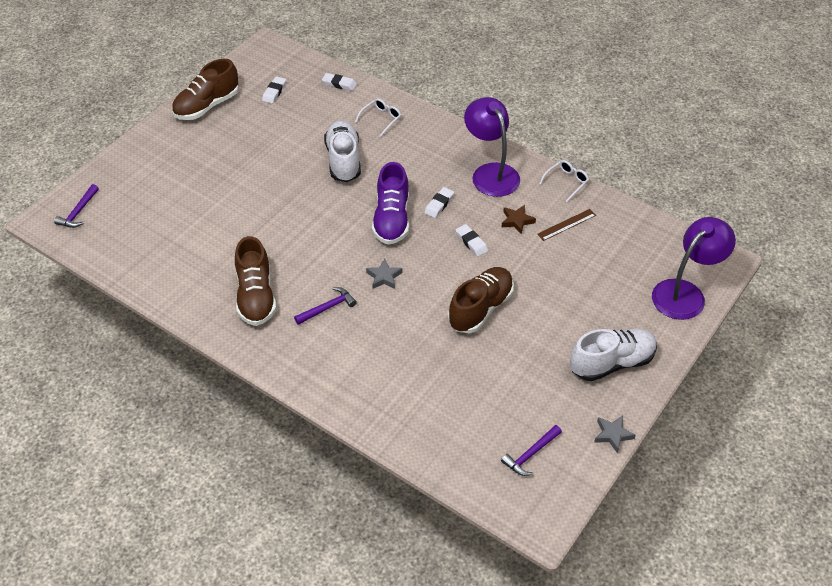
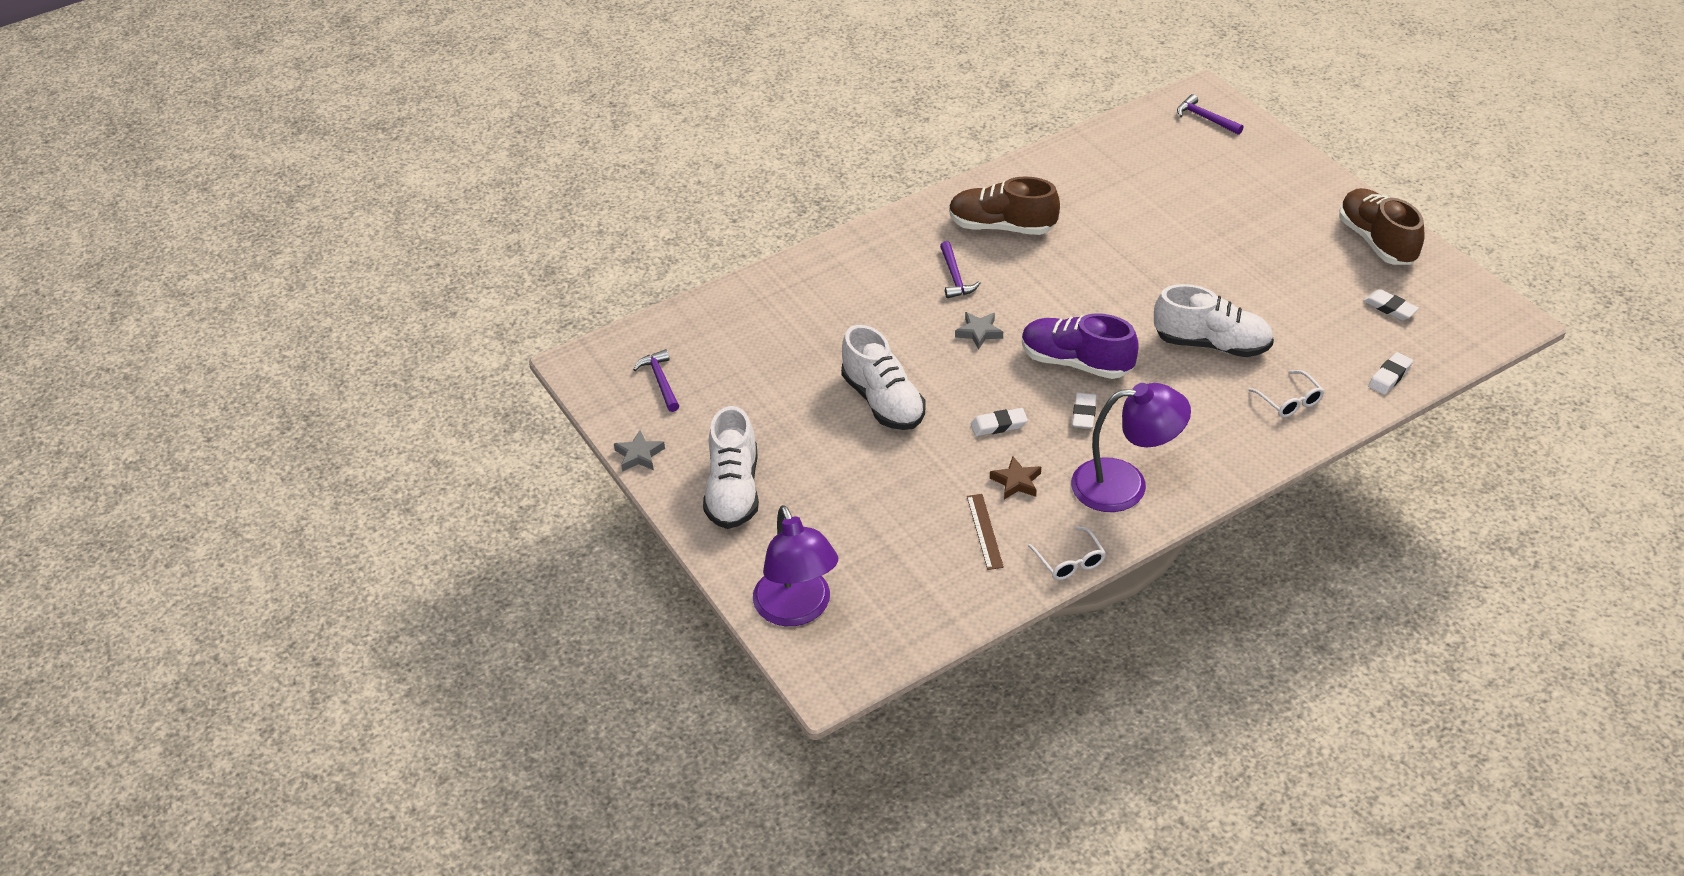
camera: 115 degrees right, 5 degrees down
white eraser [424,187,454,218] -> white eraser turned 45 degrees clockwise [1072,393,1097,429]
brown shoe [448,267,514,333] -> white shoe [841,325,926,430]

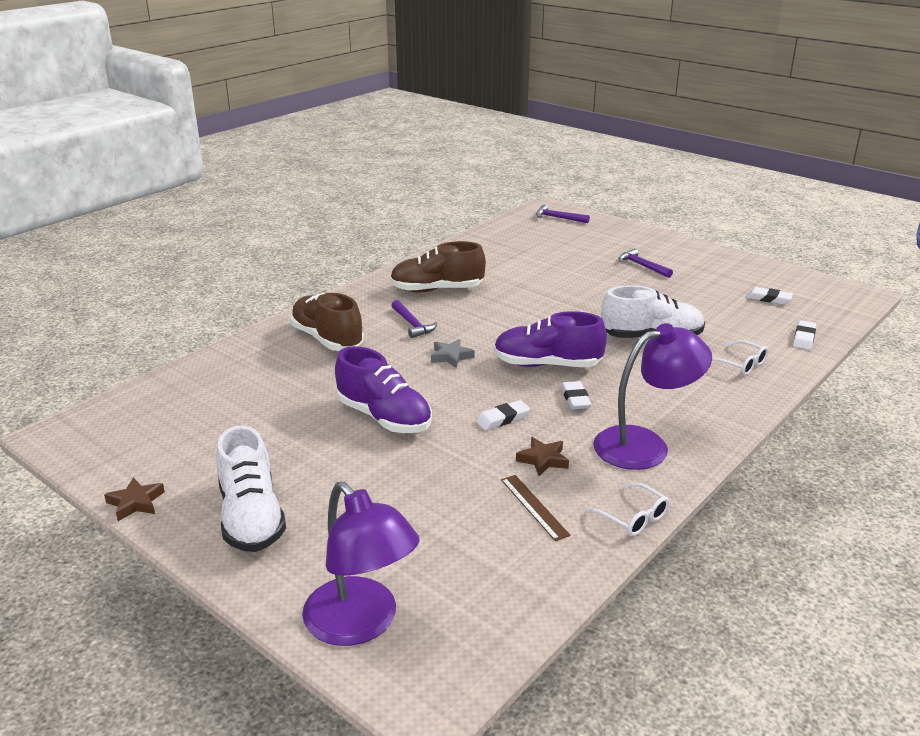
camera: 20 degrees left, 15 degrees down
grey star [614,430,665,472] -> brown star [104,477,165,521]
purple hammer [633,349,679,412] -> purple hammer moved to [618,248,673,278]
white shoe [841,325,926,430] -> purple shoe [335,346,432,433]
brown shoe [1339,188,1425,265] -> brown shoe moved to [290,293,364,351]

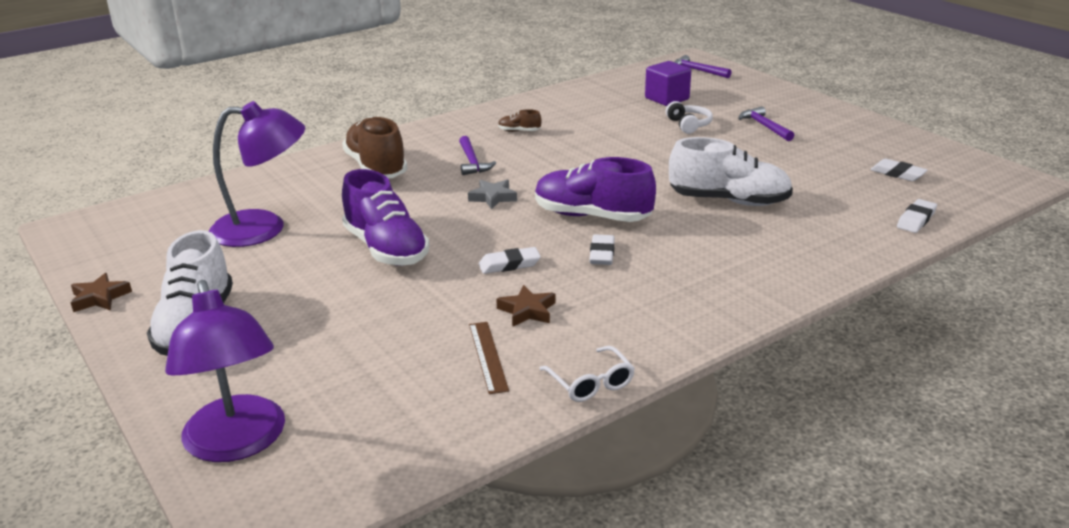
camera: 15 degrees right, 0 degrees up
brown shoe [390,241,486,292] -> brown shoe [498,109,541,132], size x0.42
purple lamp [593,323,712,470] -> purple lamp moved to [209,101,305,247]
white glasses [712,340,768,375] -> none
none -> purple cube [645,61,691,106]
none -> white headphones [666,101,713,134]

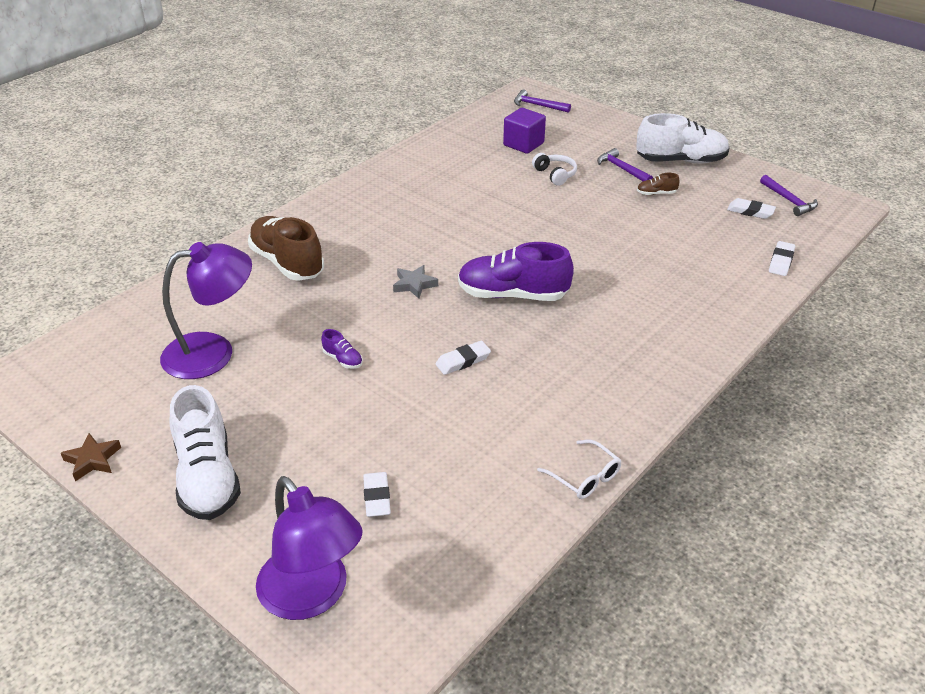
camera: 15 degrees left, 10 degrees up
purple shoe [342,169,430,266] -> purple shoe [321,329,363,369], size x0.42
purple hammer [459,136,496,175] -> purple hammer moved to [760,175,818,216]
brown ruler [469,322,509,394] -> none
brown star [496,285,556,327] -> none
brown shoe [498,109,541,132] -> brown shoe moved to [637,173,679,195]
white eraser [589,234,615,265] -> white eraser moved to [363,472,391,517]
white shoe [669,137,793,206] -> white shoe moved to [636,113,730,164]

